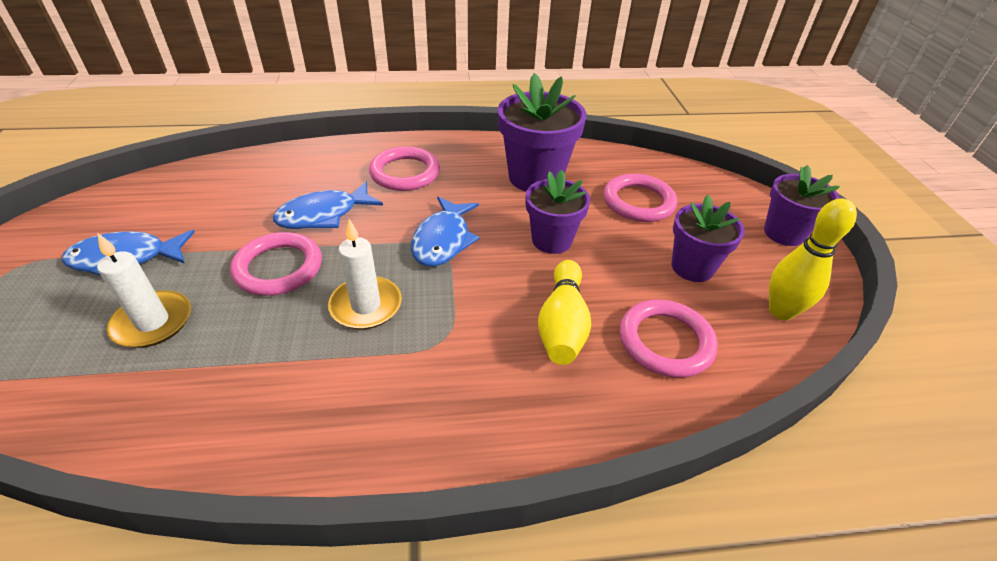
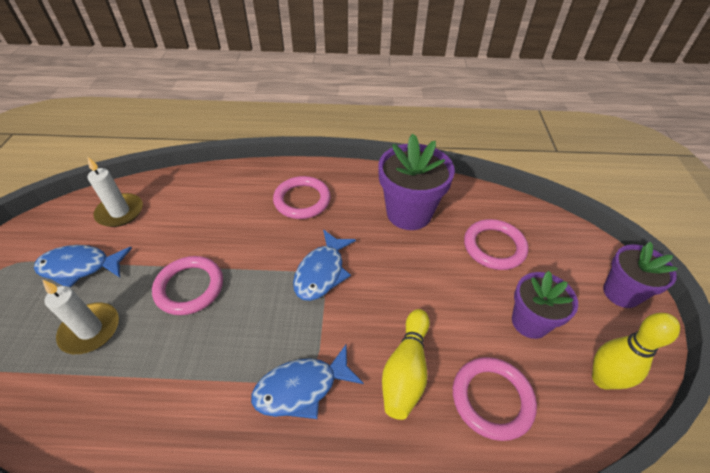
camera: 10 degrees right, 5 degrees up
blue fish [273,181,383,229] -> blue fish moved to [251,345,364,419]
white candle [328,219,402,329] -> white candle moved to [87,156,143,227]
purple flower pot [526,170,590,254] -> none

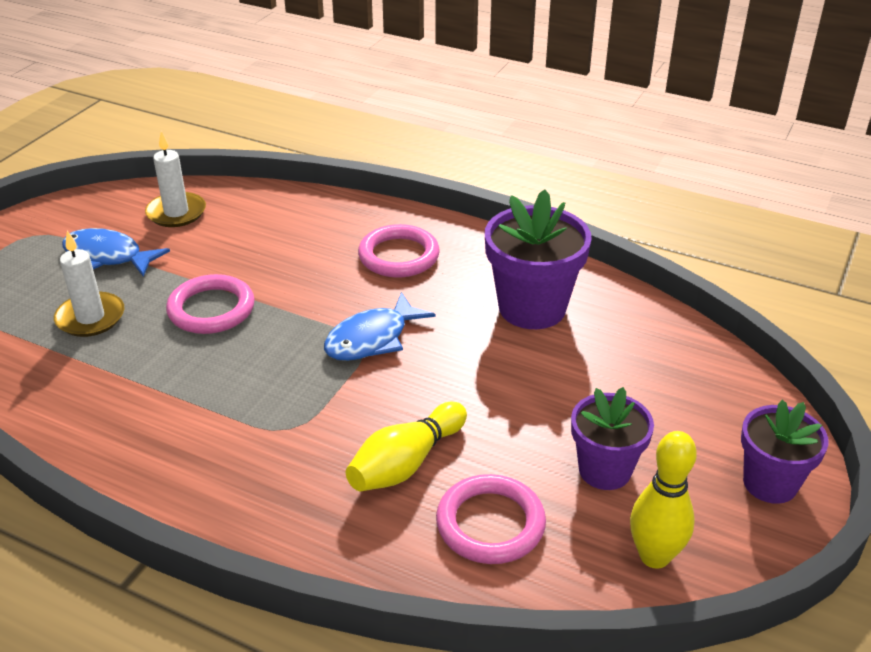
camera: 25 degrees right, 10 degrees down
blue fish [251,345,364,419] -> none
pink ring [464,219,529,270] -> none

